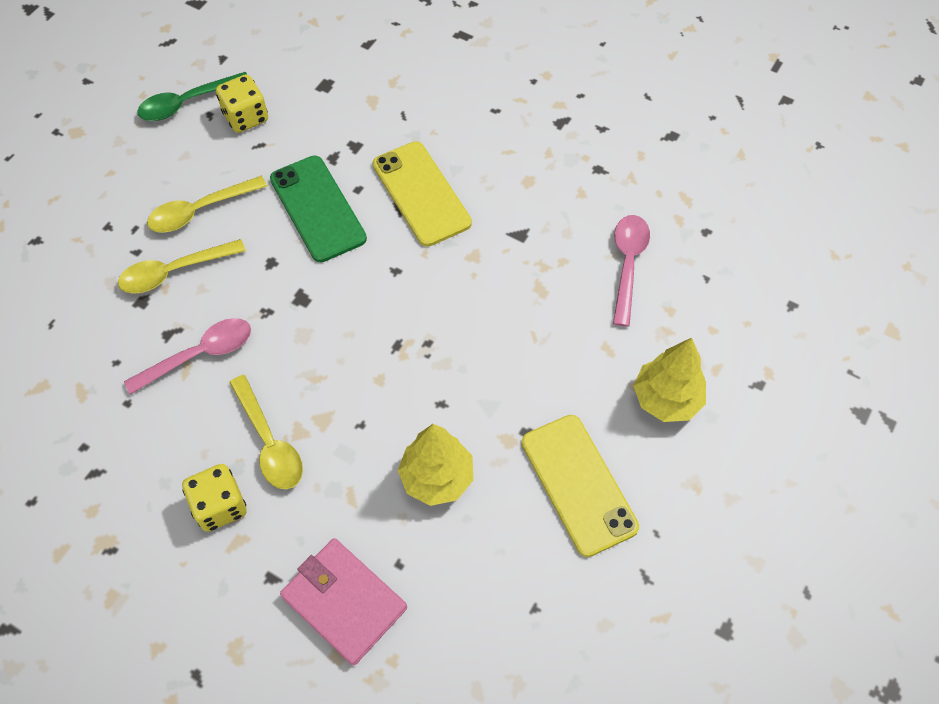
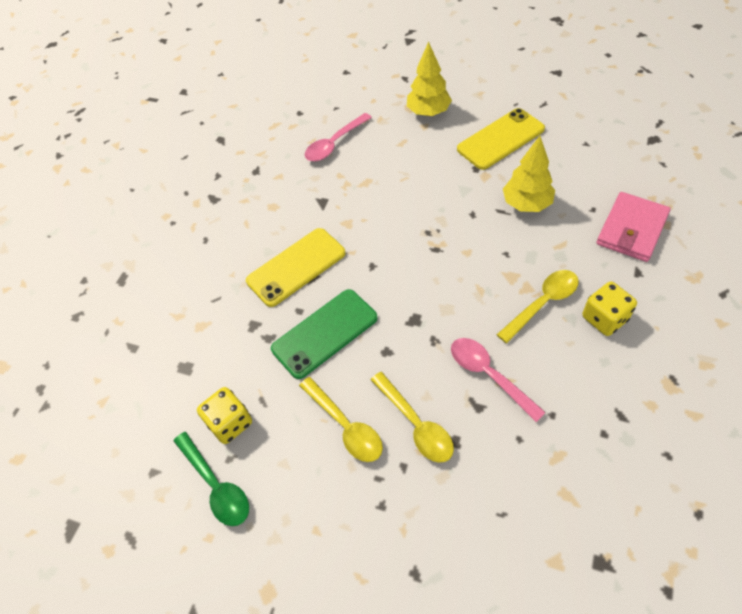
camera: 95 degrees left, 5 degrees down
pink spoon [613,215,650,327] -> pink spoon turned 45 degrees counterclockwise [305,113,372,161]

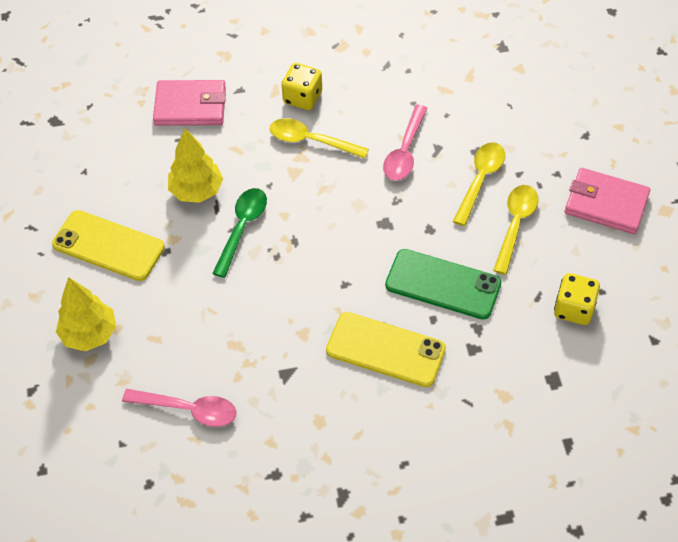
camera: 125 degrees left, 0 degrees up
green spoon [174,432,249,526] -> green spoon moved to [212,188,267,278]
none -> pink wallet [565,168,650,234]

